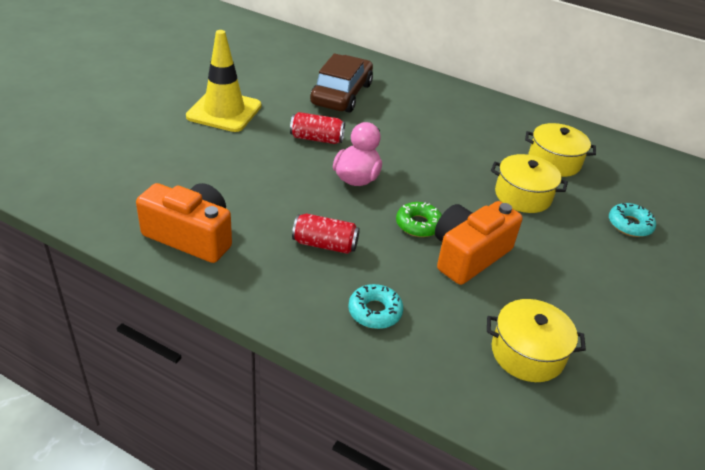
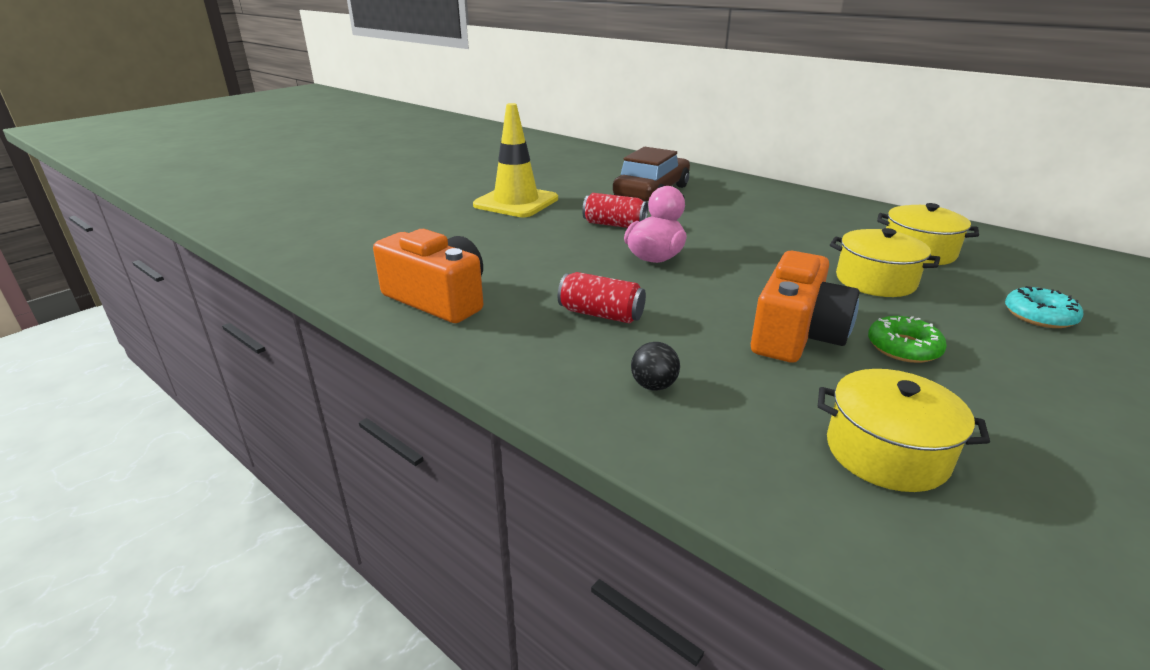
camera: 15 degrees right, 10 degrees down
turquoise donut [348,284,403,329] -> black ball [631,342,680,391]
green donut [396,202,442,237] -> green donut moved to [868,316,947,363]
orange camera [435,201,522,285] -> orange camera turned 150 degrees clockwise [751,251,860,363]

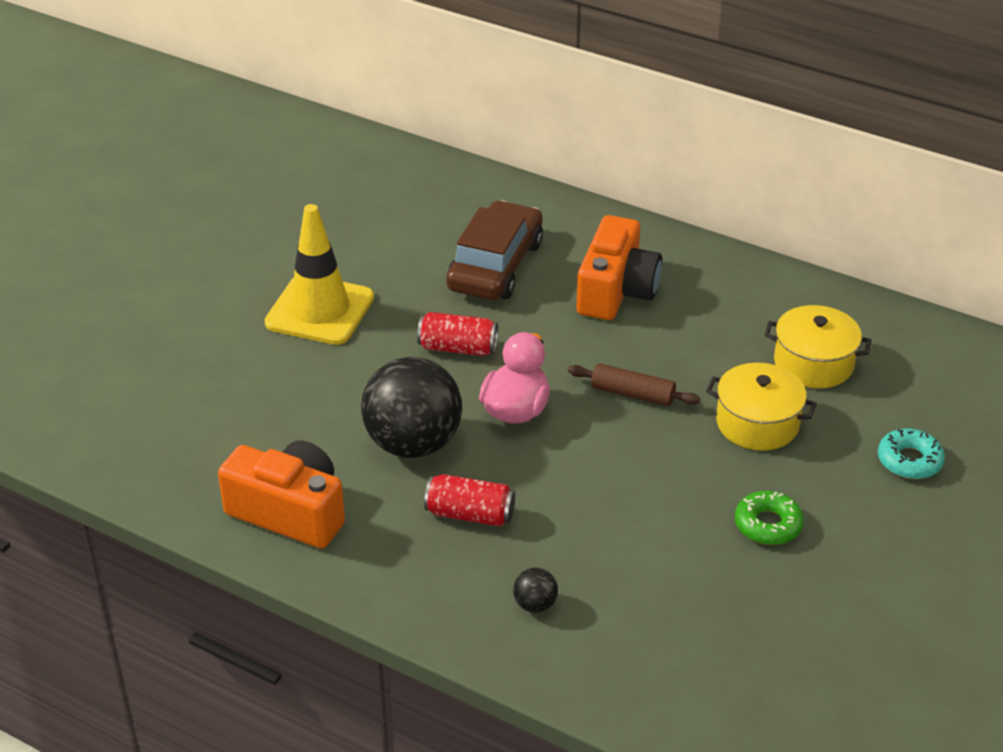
camera: 10 degrees left, 10 degrees up
orange camera [751,251,860,363] -> orange camera moved to [577,215,662,320]
yellow pot [818,369,990,492] -> none
none -> black ball [361,357,462,458]
none -> brown rolling pin [568,363,700,406]

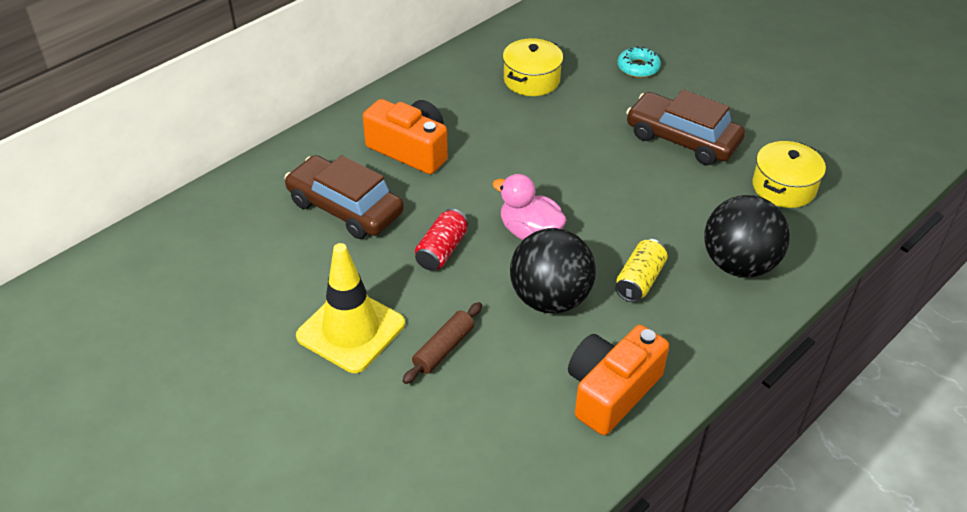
camera: 75 degrees left, 5 degrees up
red can [424,474,515,527] -> yellow can [615,239,668,302]
black ball [513,568,558,613] -> black ball [704,195,790,278], size x2.46
brown rolling pin [568,363,700,406] -> brown rolling pin moved to [402,302,482,384]
yellow pot [706,363,817,451] -> yellow pot moved to [753,141,826,208]
green donut [735,491,804,545] -> brown car [626,89,745,165]

